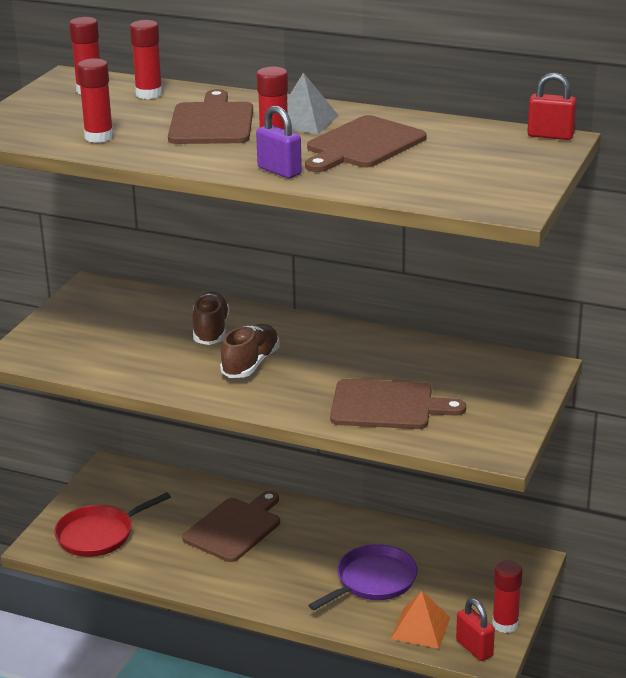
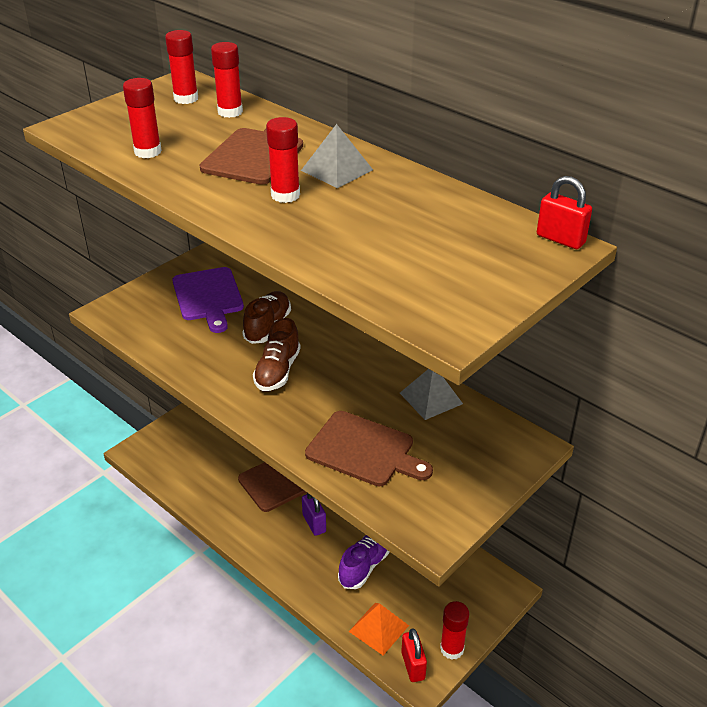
camera: 20 degrees right, 10 degrees up
red pan [54,492,171,557] -> none
brown shoe [220,324,280,378] -> brown shoe turned 150 degrees clockwise [253,318,301,391]
purple padlock [256,106,302,178] -> purple padlock moved to [302,493,326,536]
brown cutting board [305,115,427,172] -> none
purple pan [308,544,418,610] -> purple shoe [338,535,390,589]
none -> purple cutting board [173,267,244,333]
none -> grey pyramid [400,369,463,420]

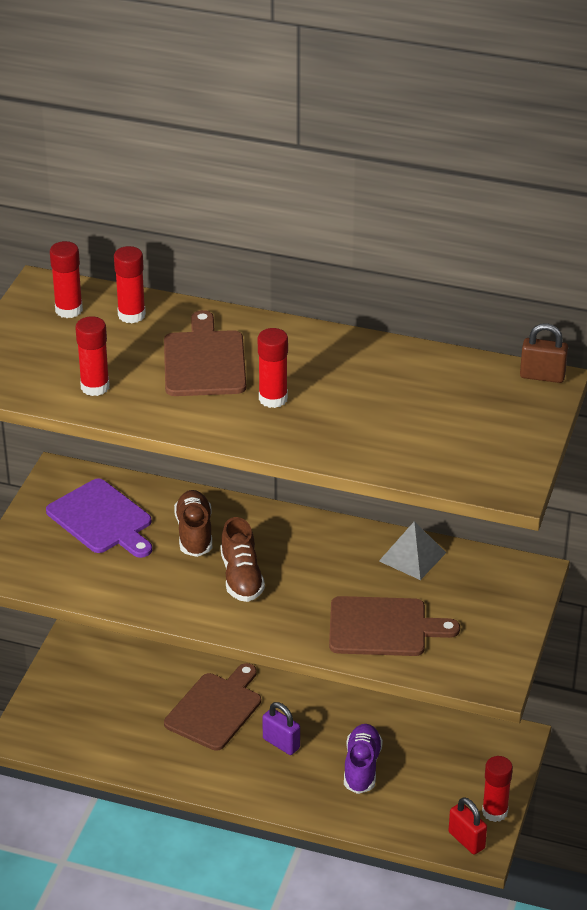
camera: 25 degrees left, 0 degrees up
grey pyramid [301,124,373,188] -> none
orange pyramid [349,603,409,655] -> none
red padlock [537,176,592,249] -> brown padlock [520,323,568,383]

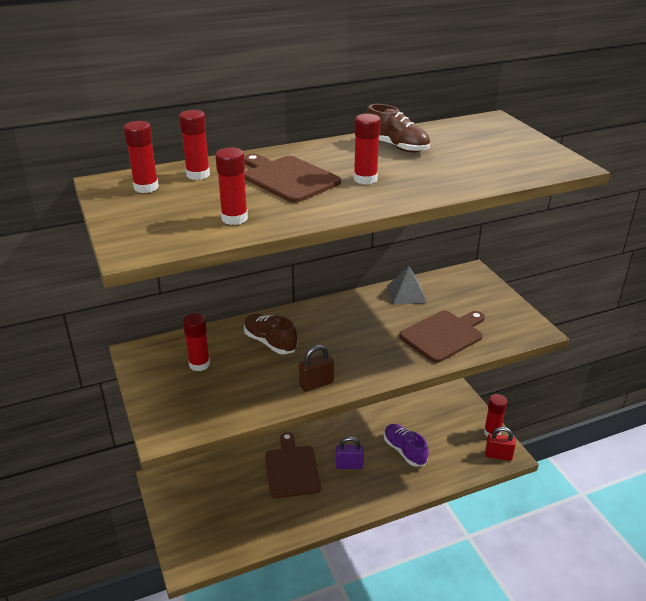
camera: 40 degrees left, 5 degrees down
purple cutting board [46,478,152,558] -> red glue stick [183,313,210,371]
brown shoe [220,517,265,602] -> brown shoe moved to [366,104,430,153]
brown padlock [520,323,568,383] -> brown padlock moved to [299,345,334,392]

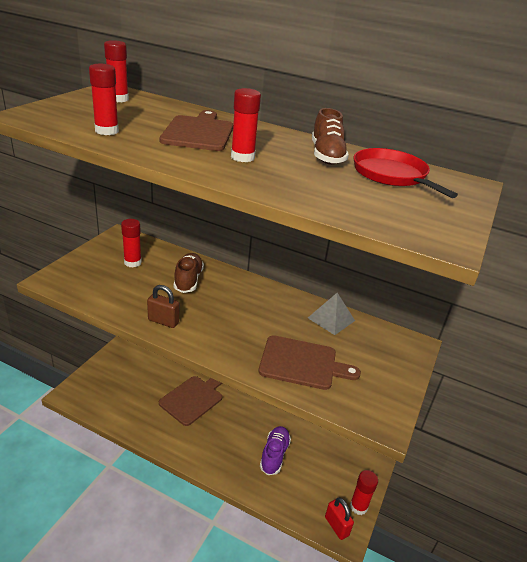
camera: 45 degrees right, 0 degrees up
red glue stick [179,110,210,180] -> none
purple padlock [336,437,364,469] -> none
none -> red pan [354,148,458,198]

